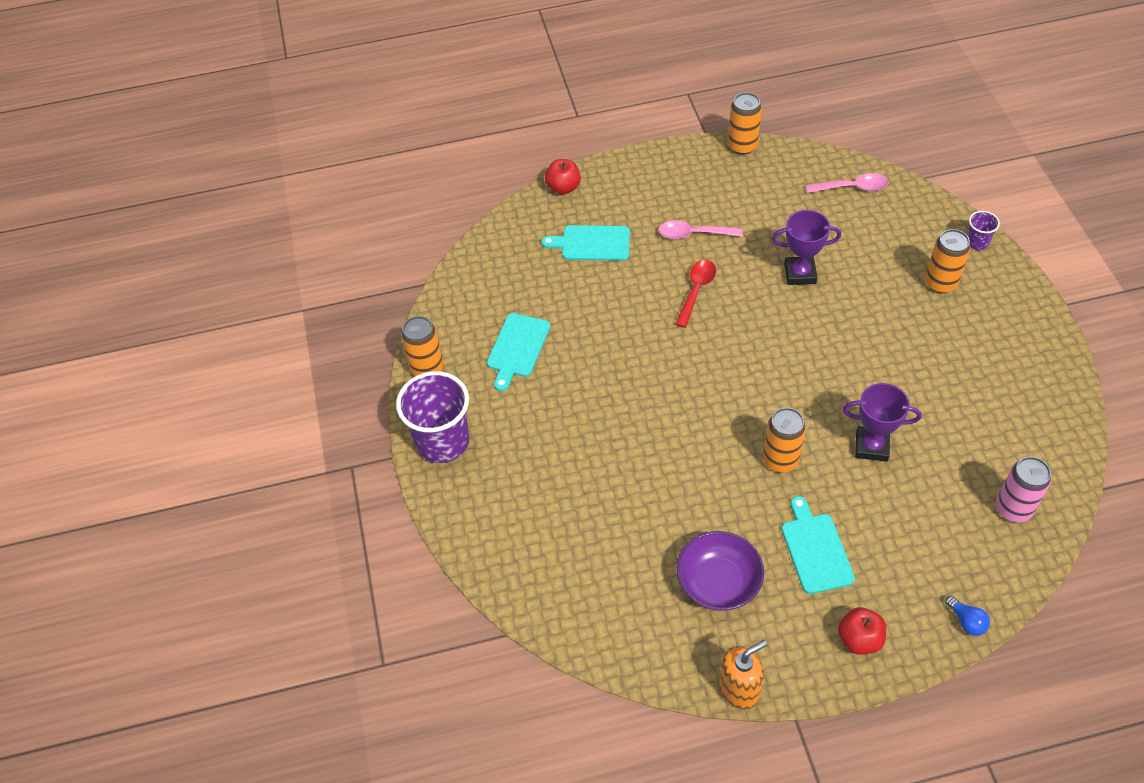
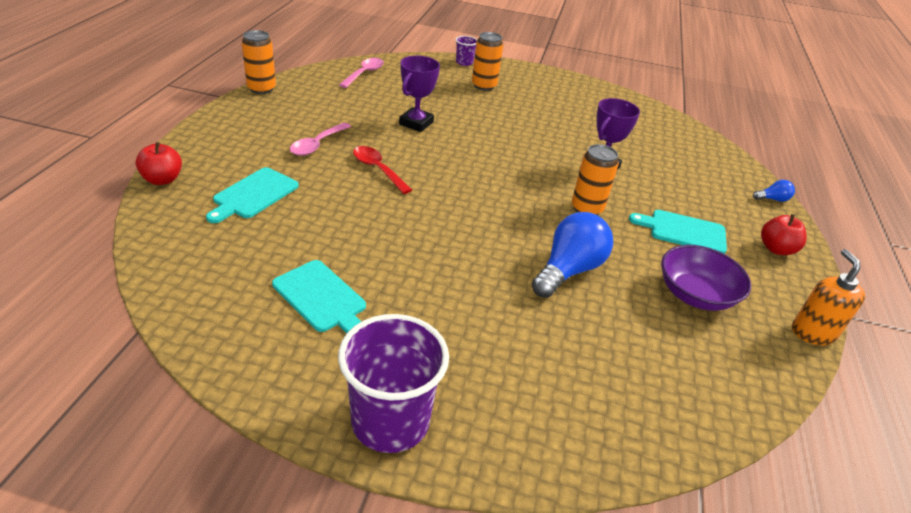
camera: 70 degrees left, 15 degrees down
orange can [401,316,444,376] -> none
pink can [996,457,1051,522] -> none
none -> blue light bulb [532,212,613,298]

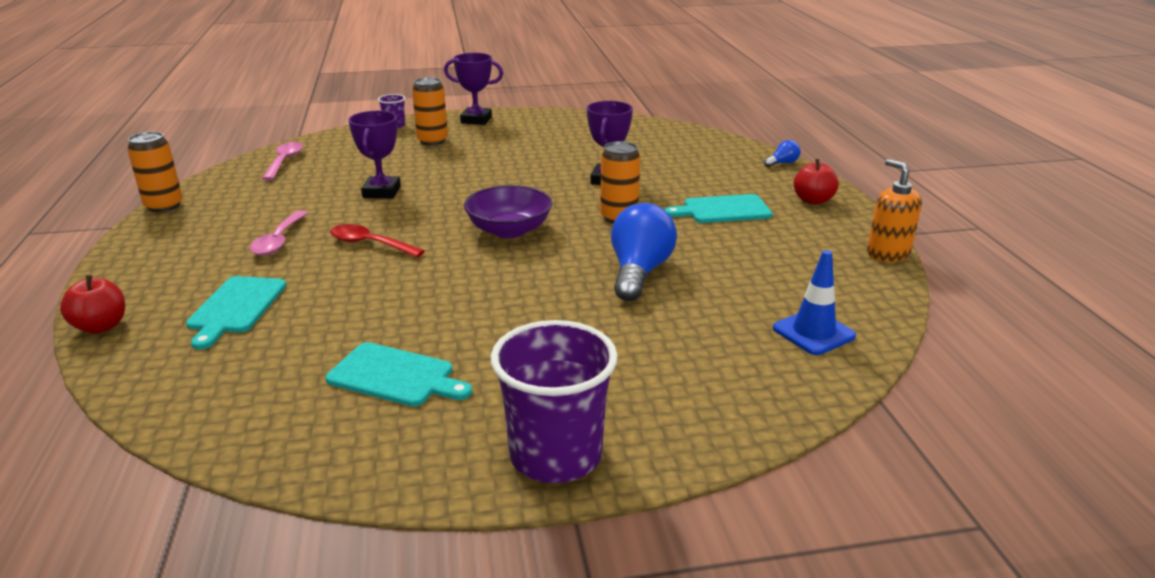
camera: 20 degrees left, 10 degrees down
purple bowl [661,245,751,311] -> purple bowl moved to [464,185,552,238]
none -> purple trophy [444,53,503,125]
none -> blue traffic cone [773,250,856,355]

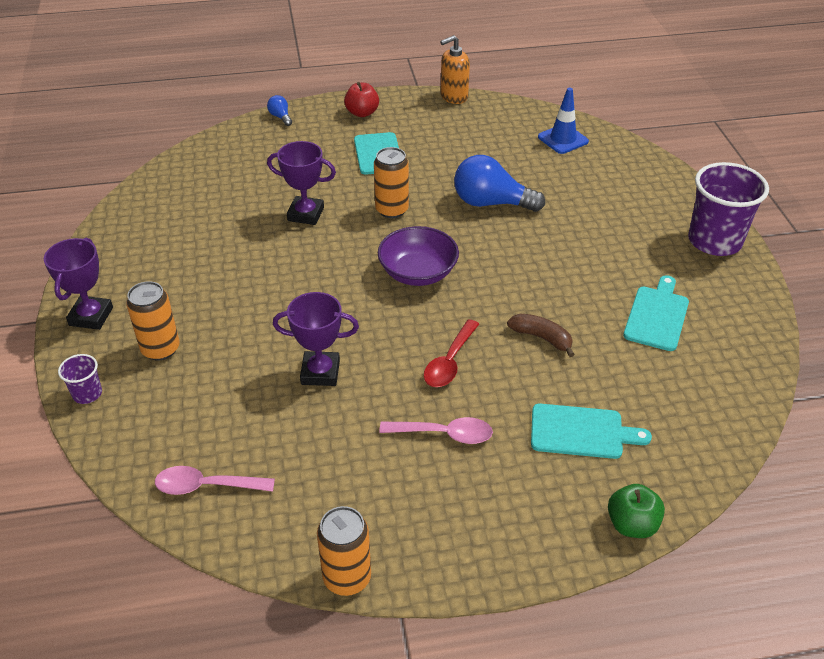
camera: 90 degrees left, 15 degrees up
red apple [60,275,125,334] -> green apple [608,484,665,538]
none -> brown banana [507,314,575,357]

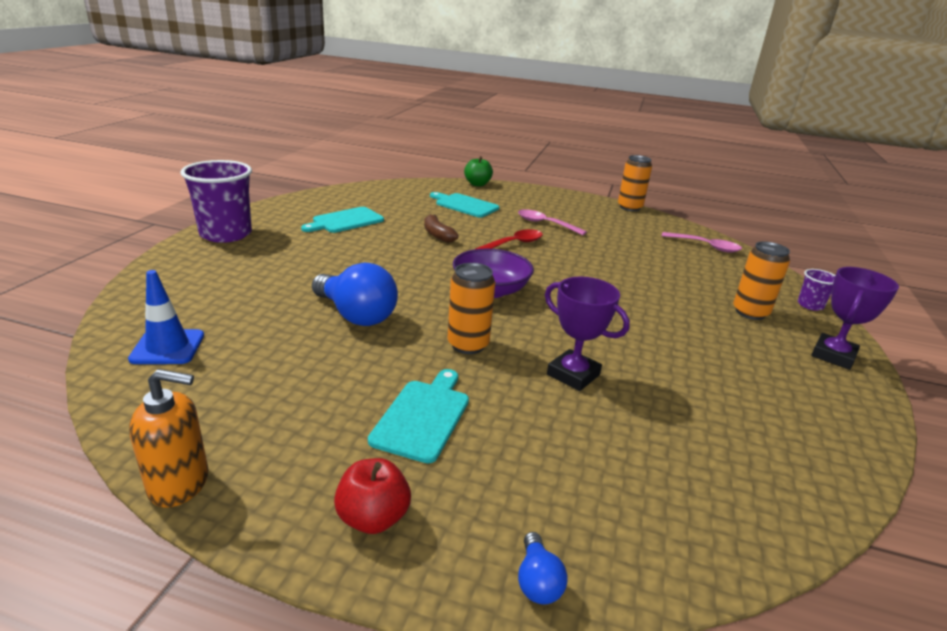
camera: 155 degrees left, 15 degrees down
purple trophy [273,292,359,386] -> none

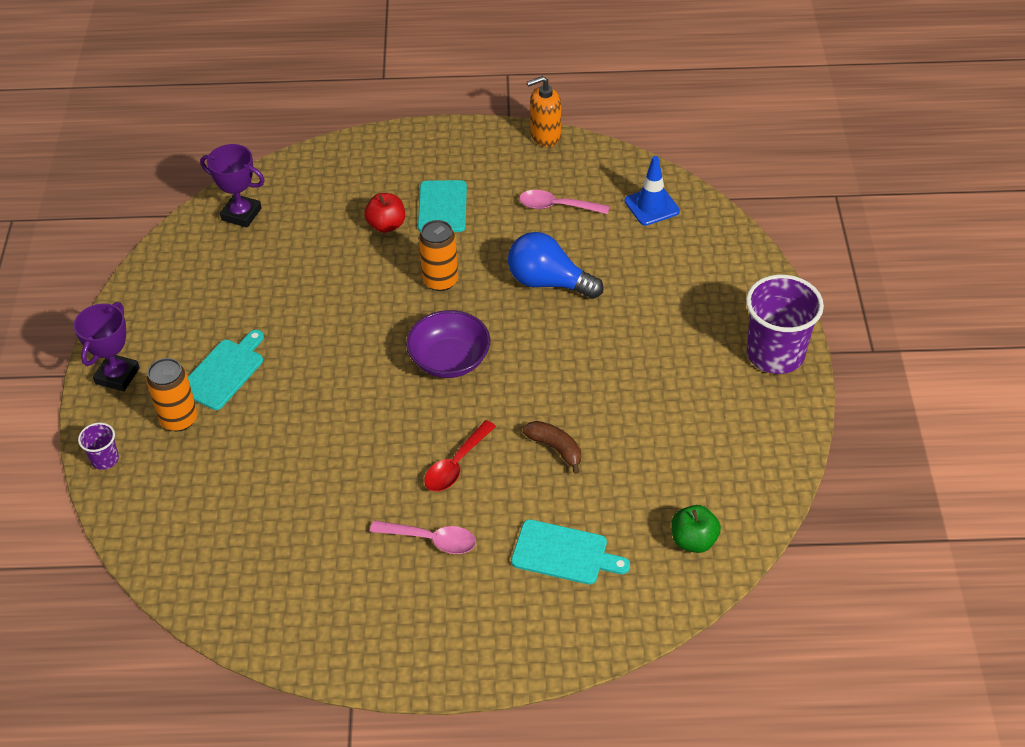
camera: 165 degrees right, 20 degrees up
turquoise cutting board [301,207,384,233] -> turquoise cutting board moved to [188,330,264,410]
red apple [334,458,411,534] -> red apple moved to [364,193,405,233]
green apple [464,156,493,186] -> green apple moved to [671,505,721,553]
blue light bulb [518,532,568,605] -> none
purple trophy [545,277,630,391] -> purple trophy moved to [200,144,265,228]
orange can [618,155,652,211] -> none
pink spoon [661,232,742,253] -> pink spoon moved to [519,190,609,214]

